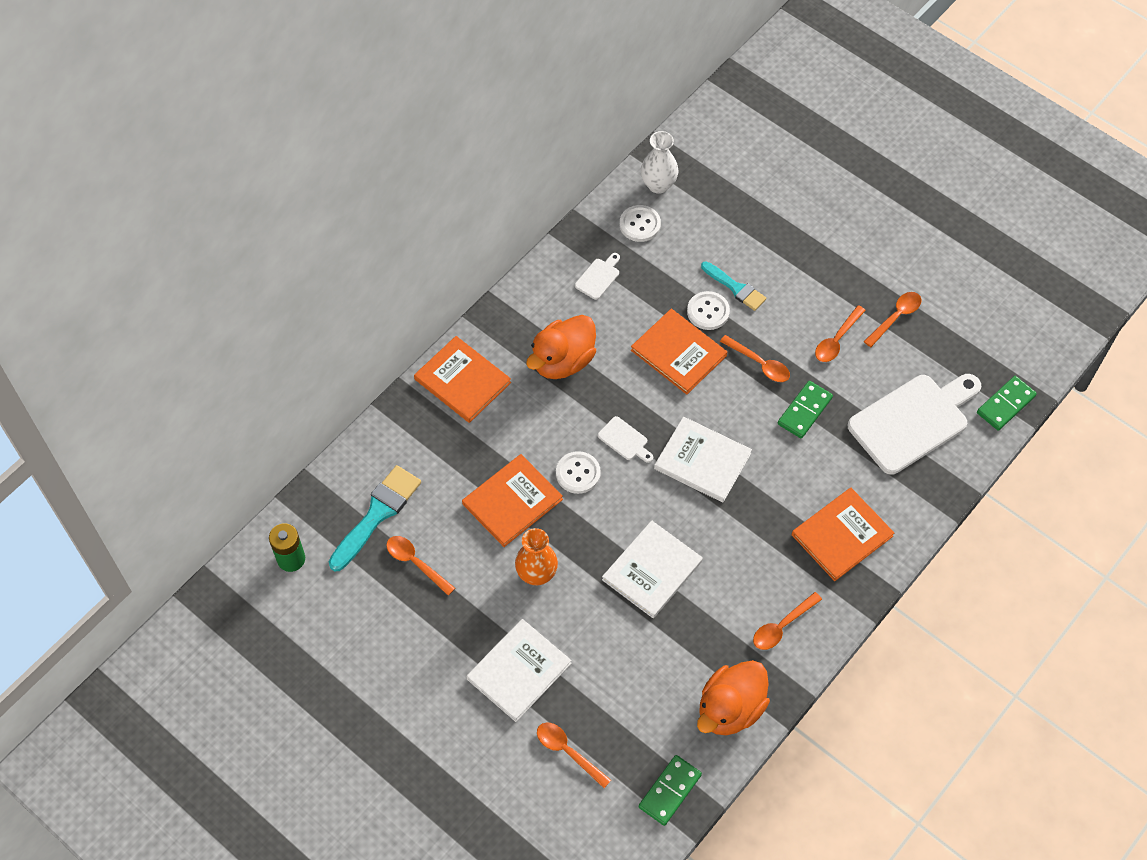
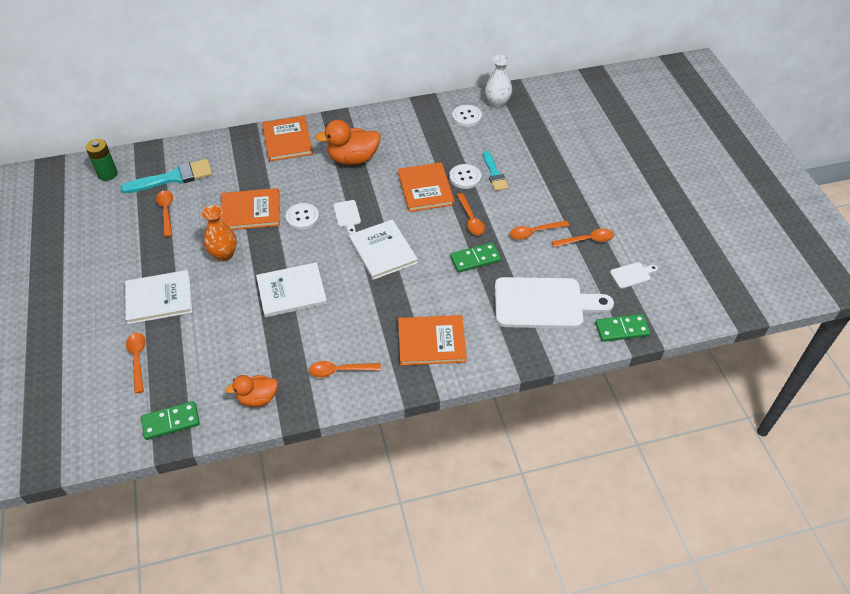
camera: 35 degrees right, 10 degrees down
white cutting board [575,253,620,300] -> white cutting board moved to [610,262,658,289]
orange duck [697,660,770,735] -> orange duck [225,375,278,407], size x0.63

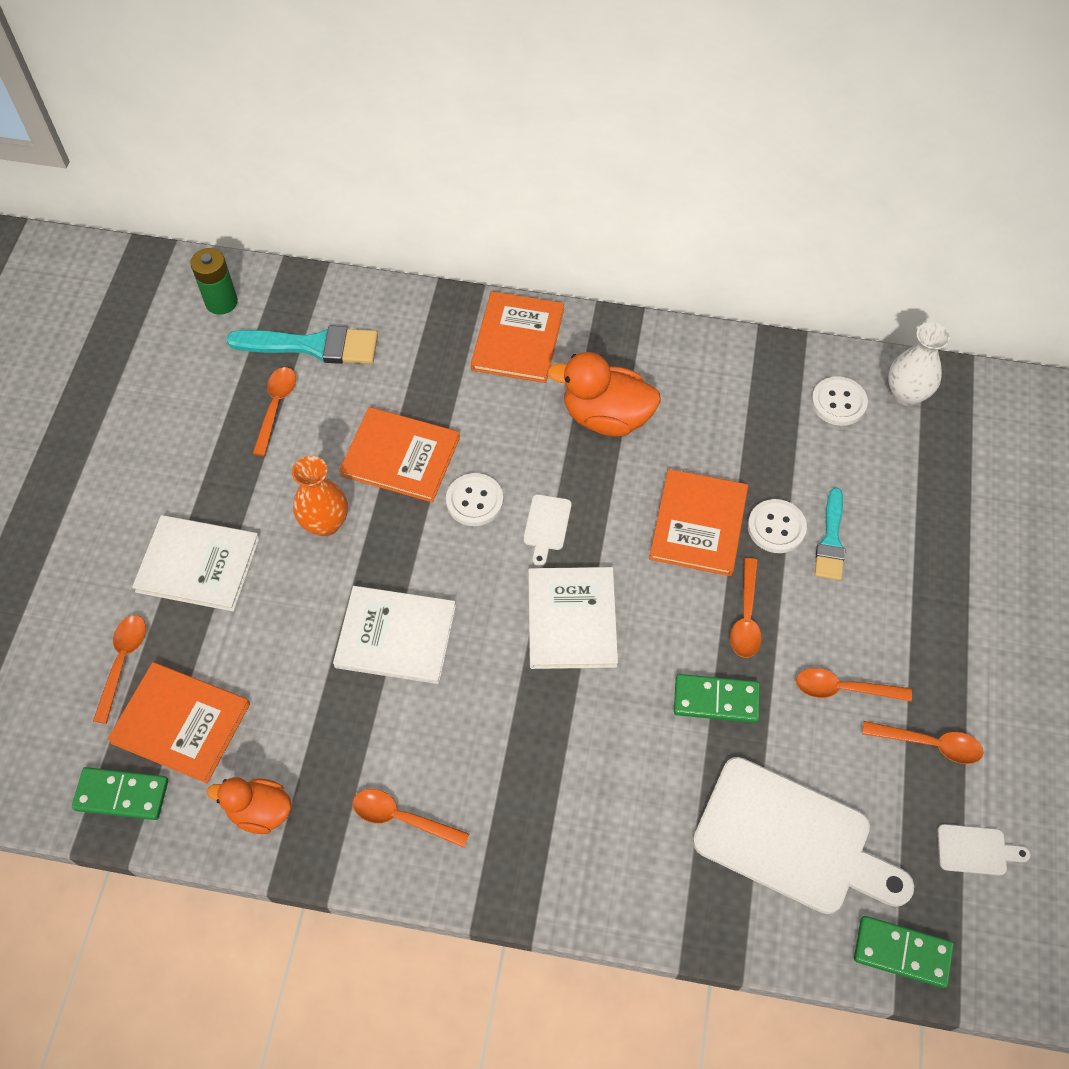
camera: 25 degrees right, 10 degrees up
orange book [398,315,467,366] -> orange book moved to [107,662,250,783]

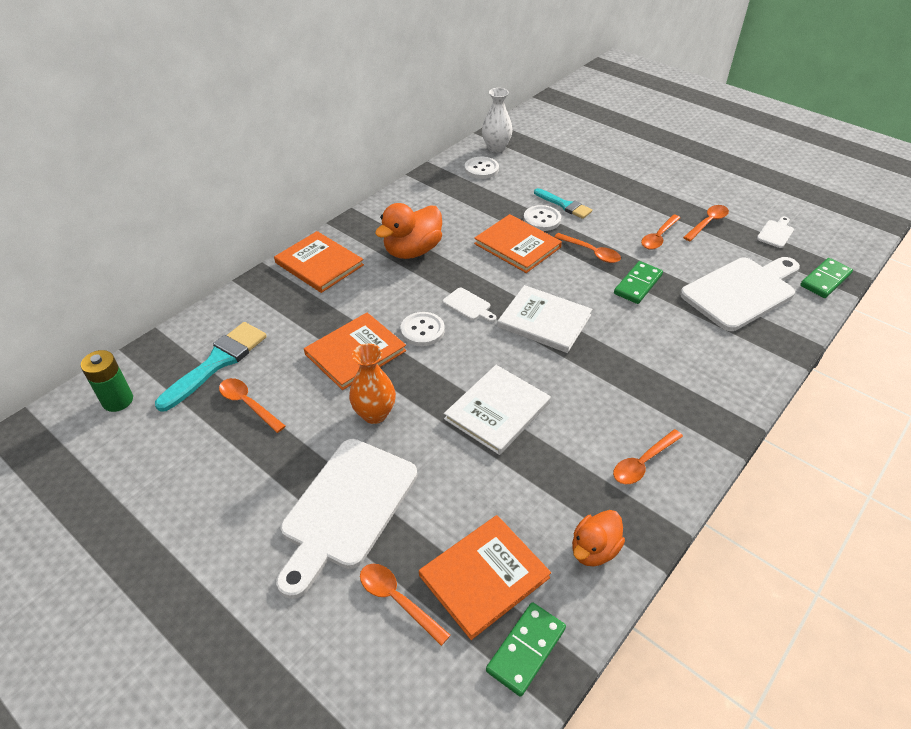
camera: 60 degrees left, 15 degrees down
white book [132,515,260,612] -> white cutting board [276,439,417,599]

